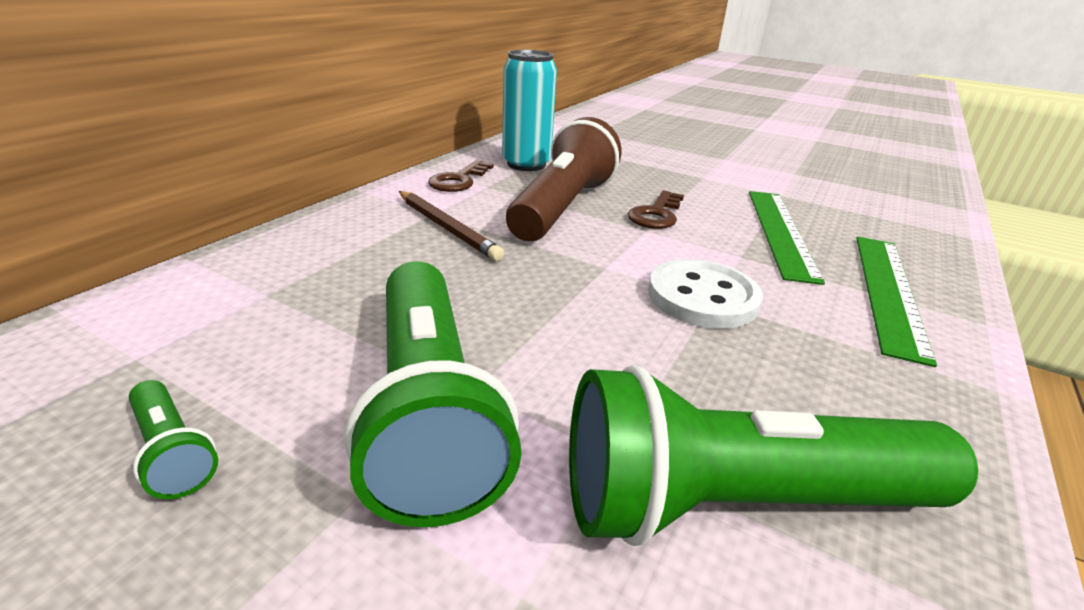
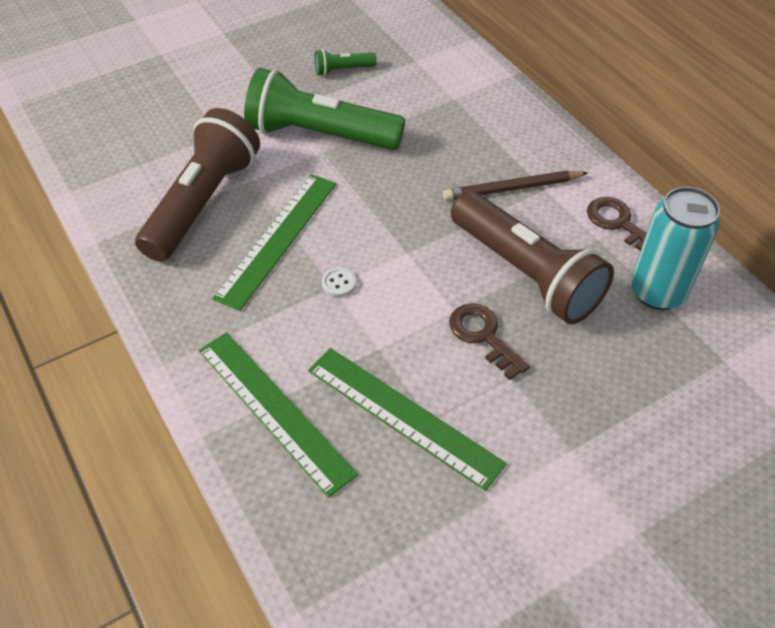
camera: 120 degrees right, 20 degrees up
green flashlight [569,365,978,546] -> brown flashlight [135,108,260,262]
white button [648,259,763,329] -> white button [322,268,356,297], size x0.42
none -> green ruler [212,174,336,311]

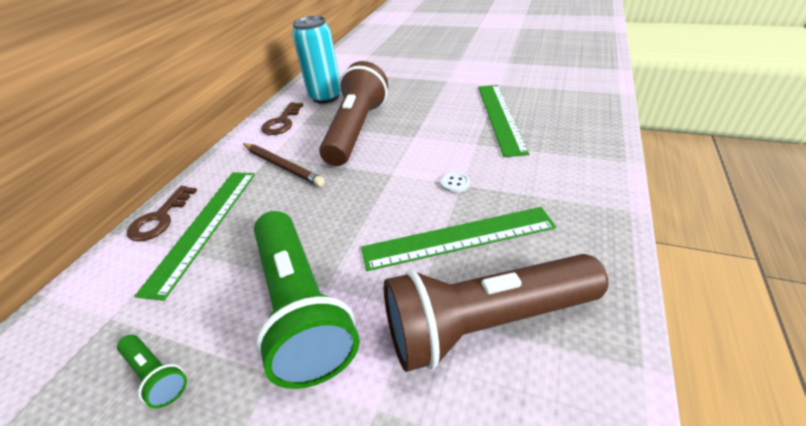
camera: 125 degrees left, 10 degrees down
green ruler [199,332,358,498] -> green ruler moved to [135,172,255,301]
brown key [449,303,530,380] -> brown key moved to [127,186,197,242]

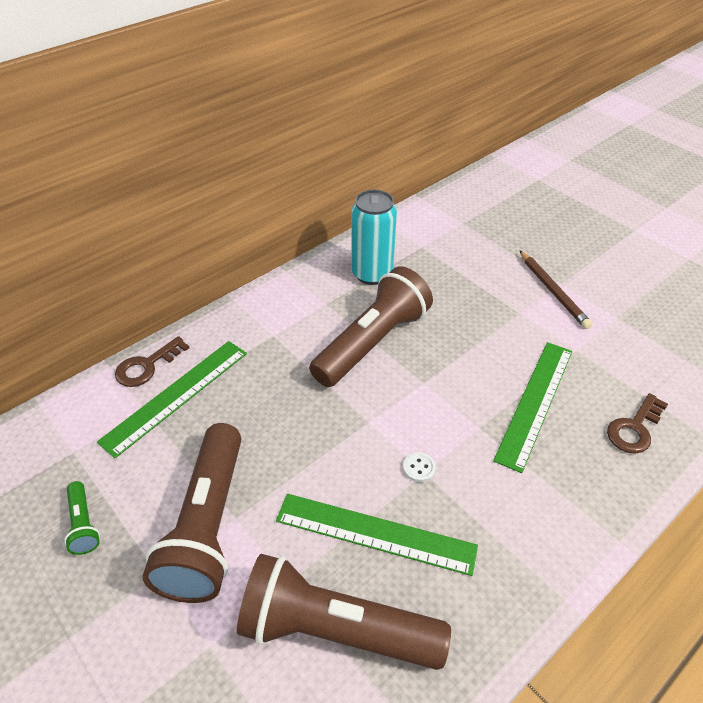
camera: 25 degrees right, 5 degrees up
brown pencil [243,143,325,187] -> brown pencil moved to [519,250,593,329]
green flashlight [254,211,360,389] -> brown flashlight [142,423,241,603]
brown key [261,102,303,135] -> brown key moved to [607,393,668,454]

